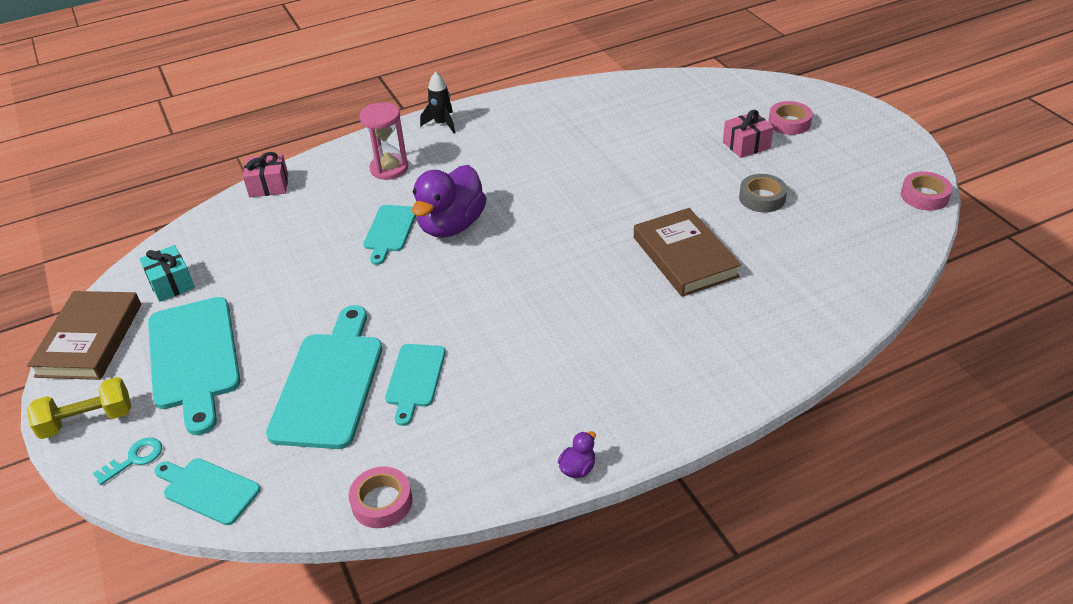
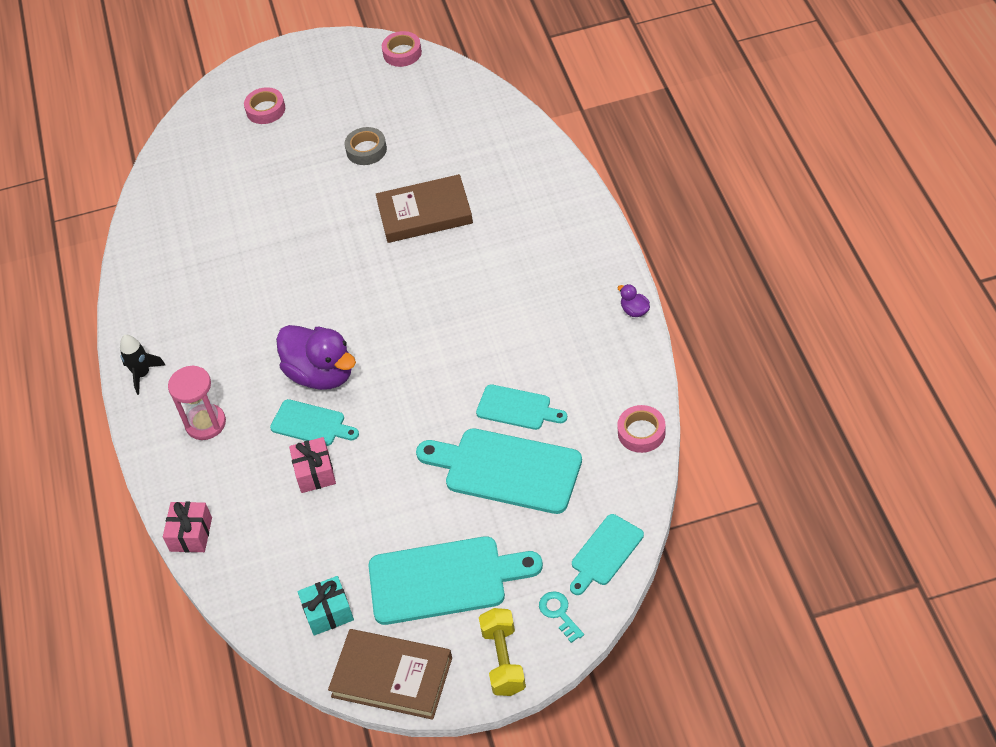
camera: 75 degrees left, 10 degrees up
pink gift [723,110,774,158] -> pink gift moved to [289,437,336,493]

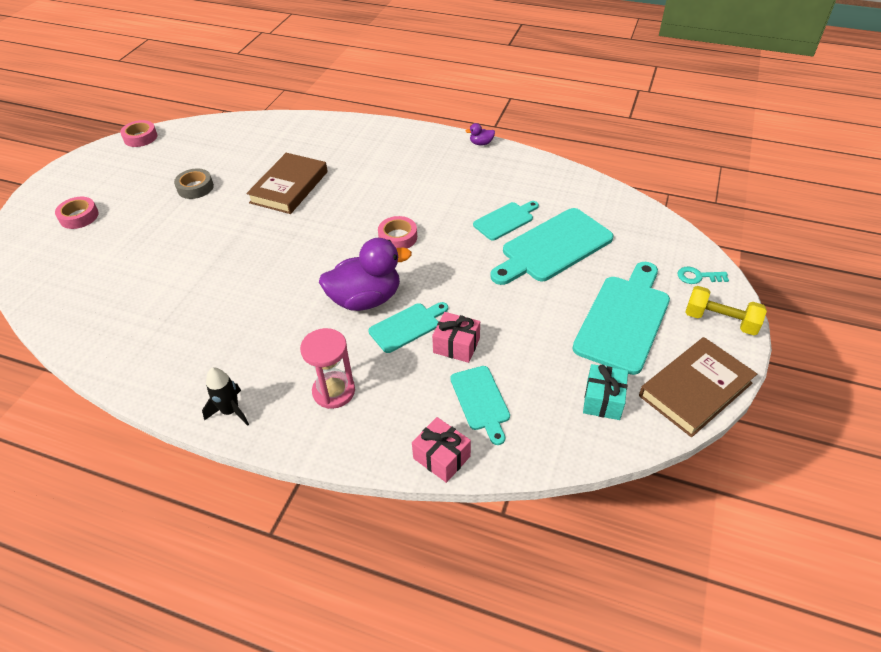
camera: 60 degrees left, 5 degrees down
turquoise cutting board [570,514,644,595] -> turquoise cutting board moved to [450,366,510,445]
pink tape [617,405,666,453] -> pink tape moved to [378,216,417,249]

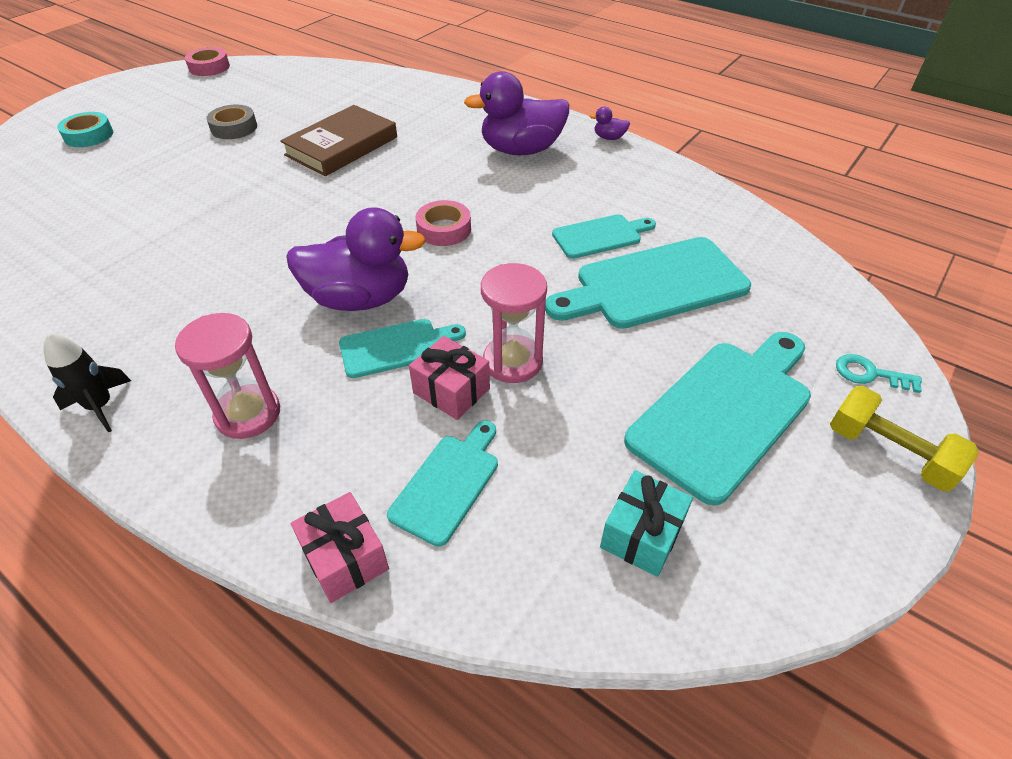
camera: 15 degrees right, 0 degrees up
pink tape [55,197,99,229] -> turquoise tape [57,112,113,147]
turquoise cutting board [450,366,510,445] -> turquoise cutting board turned 150 degrees counterclockwise [387,421,498,547]
brown book [639,337,757,437] -> none
none -> purple duck [464,71,569,155]
none -> pink hourglass [481,263,547,383]

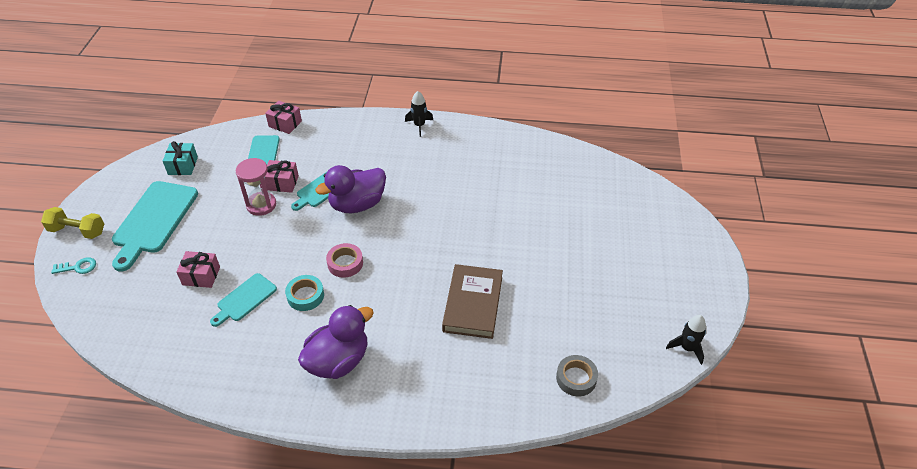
camera: 150 degrees right, 0 degrees up
turquoise tape [57,112,113,147] -> turquoise tape moved to [285,275,324,311]
pink hourglass [175,313,280,439] -> none
pink tape [185,47,230,76] -> black rocket [666,315,706,365]
grey tape [206,105,257,139] -> grey tape moved to [556,355,598,396]
turquoise cutting board [545,237,751,329] -> pink gift [176,251,220,288]
purple duck [589,107,630,140] -> none

